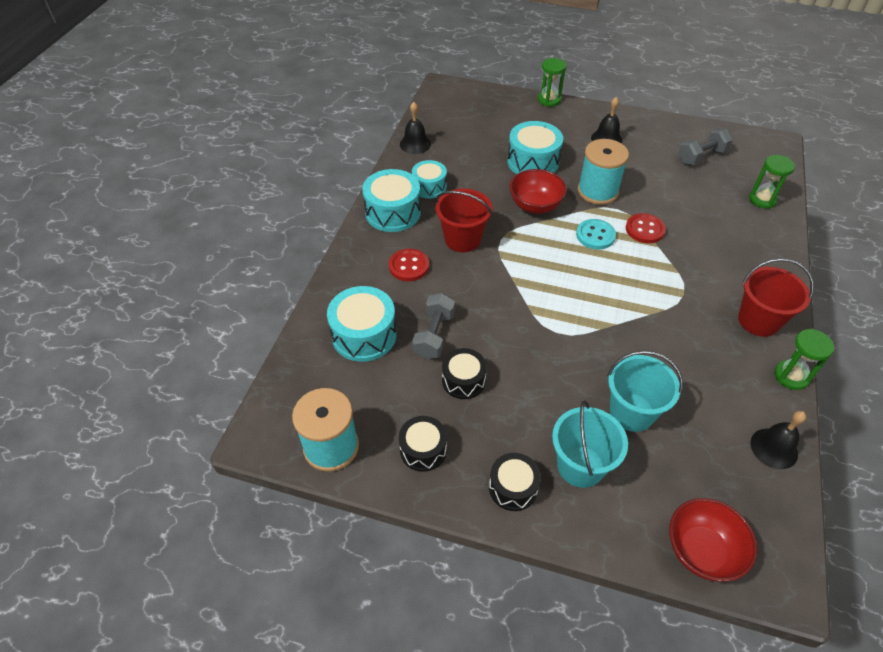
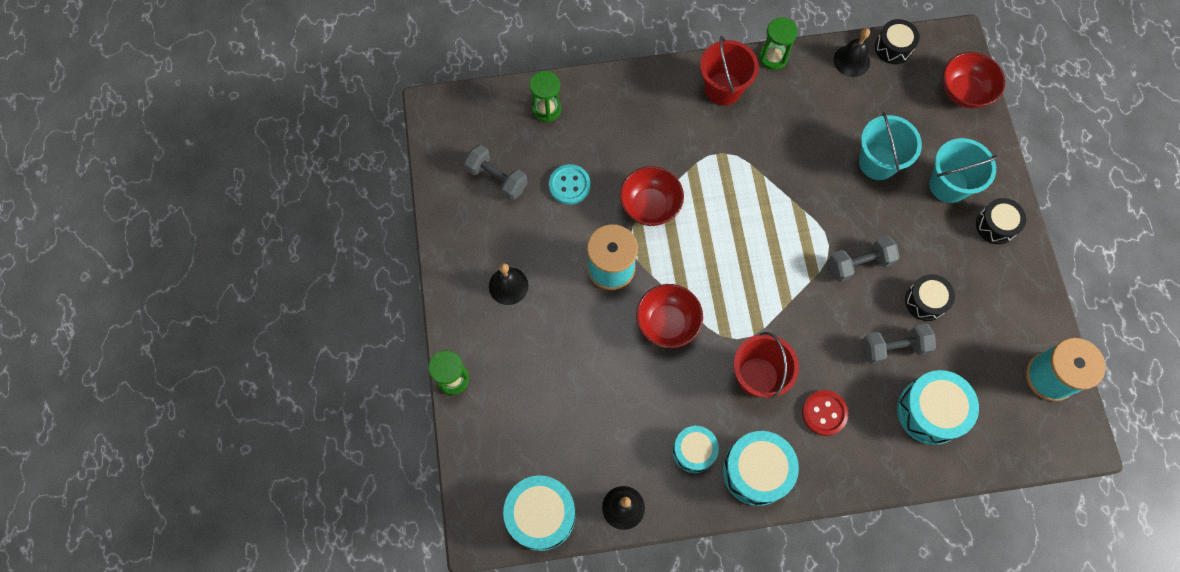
camera: 115 degrees left, 20 degrees up
black drum [399,416,447,472] -> black drum moved to [875,19,920,64]
turquoise drum [507,121,563,174] -> turquoise drum moved to [503,475,576,551]
turquoise button [576,219,616,250] -> turquoise button moved to [549,164,590,205]
red button [626,213,666,243] -> red bowl [620,166,684,226]
none -> grey dumbbell [828,235,900,282]

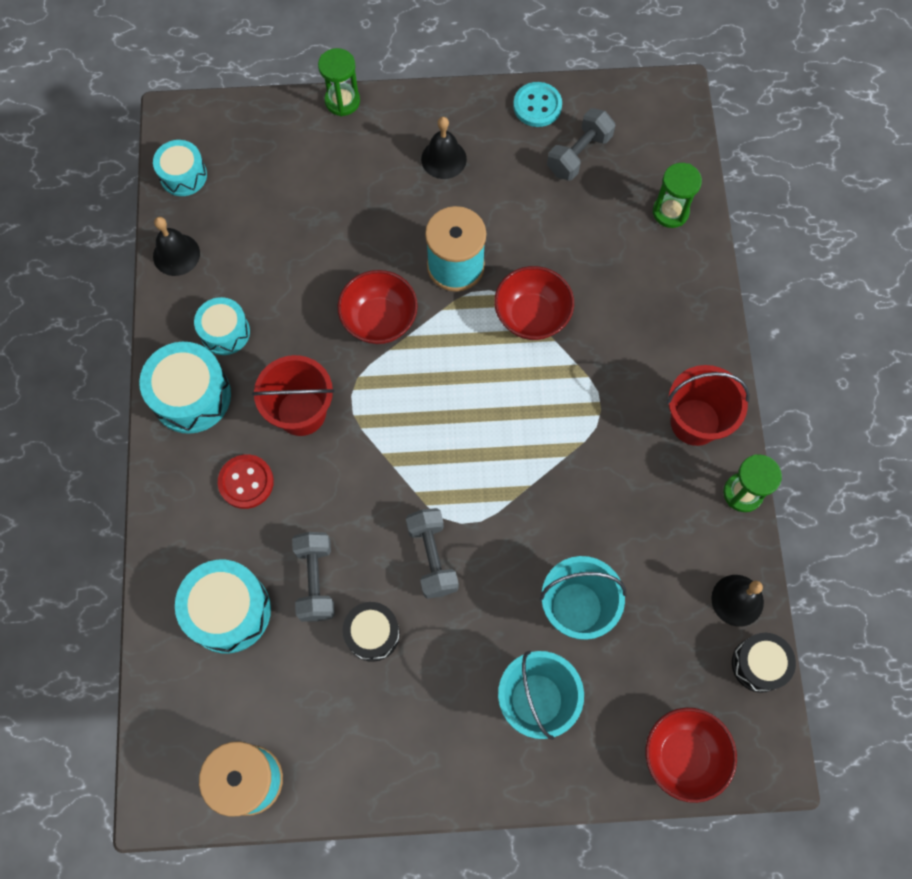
camera: 95 degrees right, 0 degrees up
turquoise drum [503,475,576,551] -> turquoise drum [153,140,207,196], size x0.64
turquoise button [549,164,590,205] -> turquoise button moved to [513,82,562,127]
black drum [976,198,1026,244] -> none

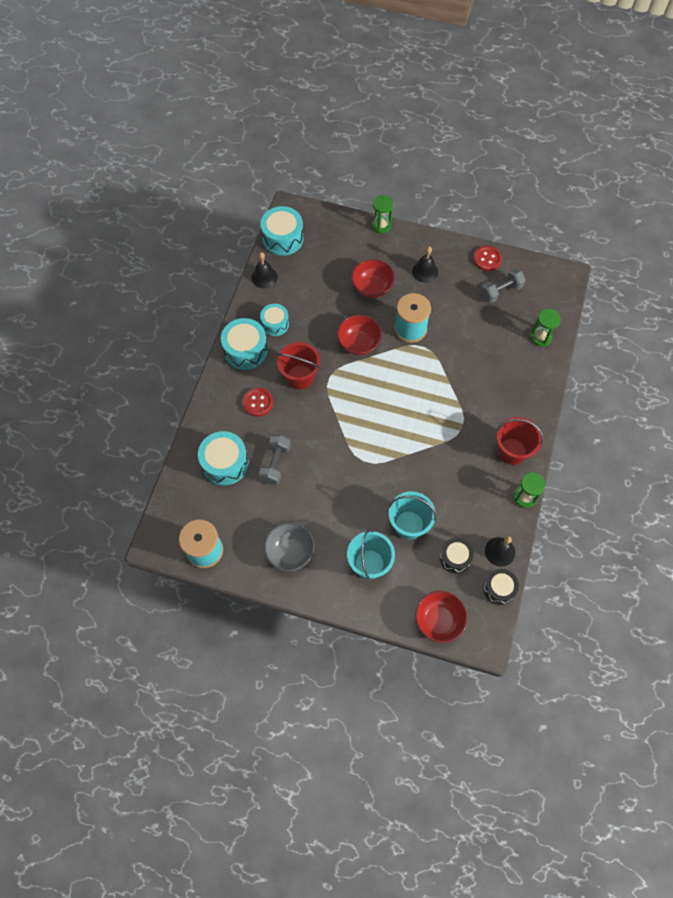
camera: 20 degrees right, 5 degrees down
turquoise drum [153,140,207,196] -> turquoise drum [260,206,304,256], size x1.56
black drum [343,602,400,662] -> black drum moved to [440,538,474,573]
grey dumbbell [406,508,459,599] -> none
red bowl [494,266,574,340] -> red bowl moved to [351,259,395,298]
turquoise button [513,82,562,127] -> red button [473,246,502,271]
none -> grey bowl [264,523,314,571]

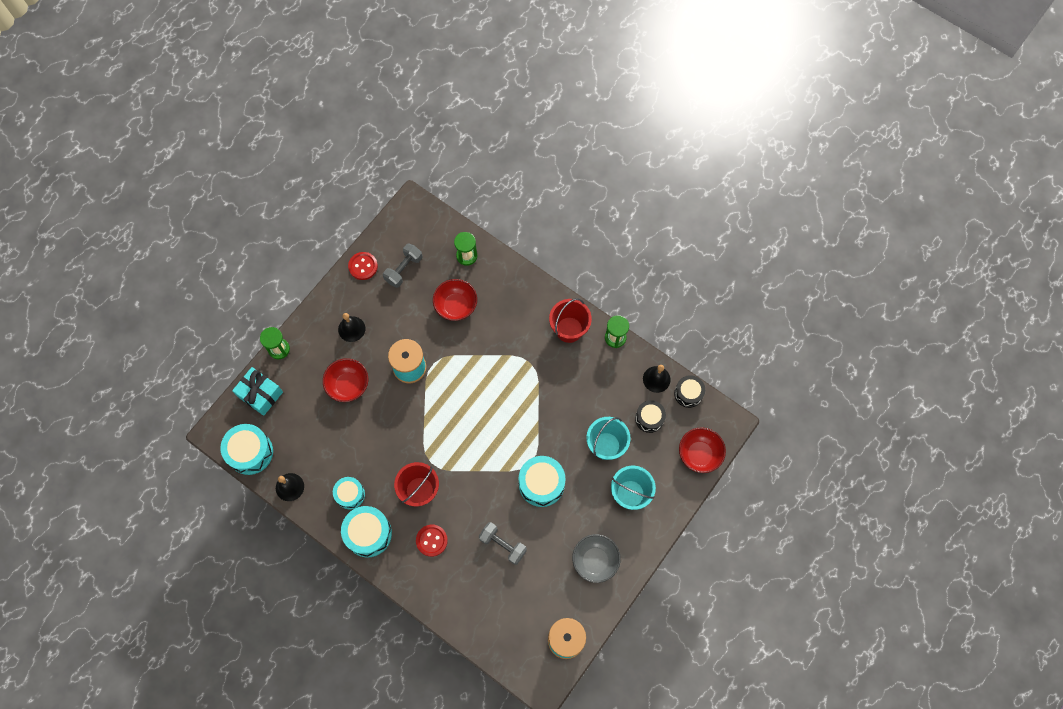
camera: 70 degrees left, 5 degrees up
turquoise drum [198,431,249,485] -> turquoise drum moved to [519,456,566,507]
red bowl [337,315,382,355] -> red bowl moved to [433,279,477,321]
grey dumbbell [480,268,526,303] -> grey dumbbell turned 45 degrees clockwise [383,244,423,288]
none -> turquoise gift [232,367,283,416]

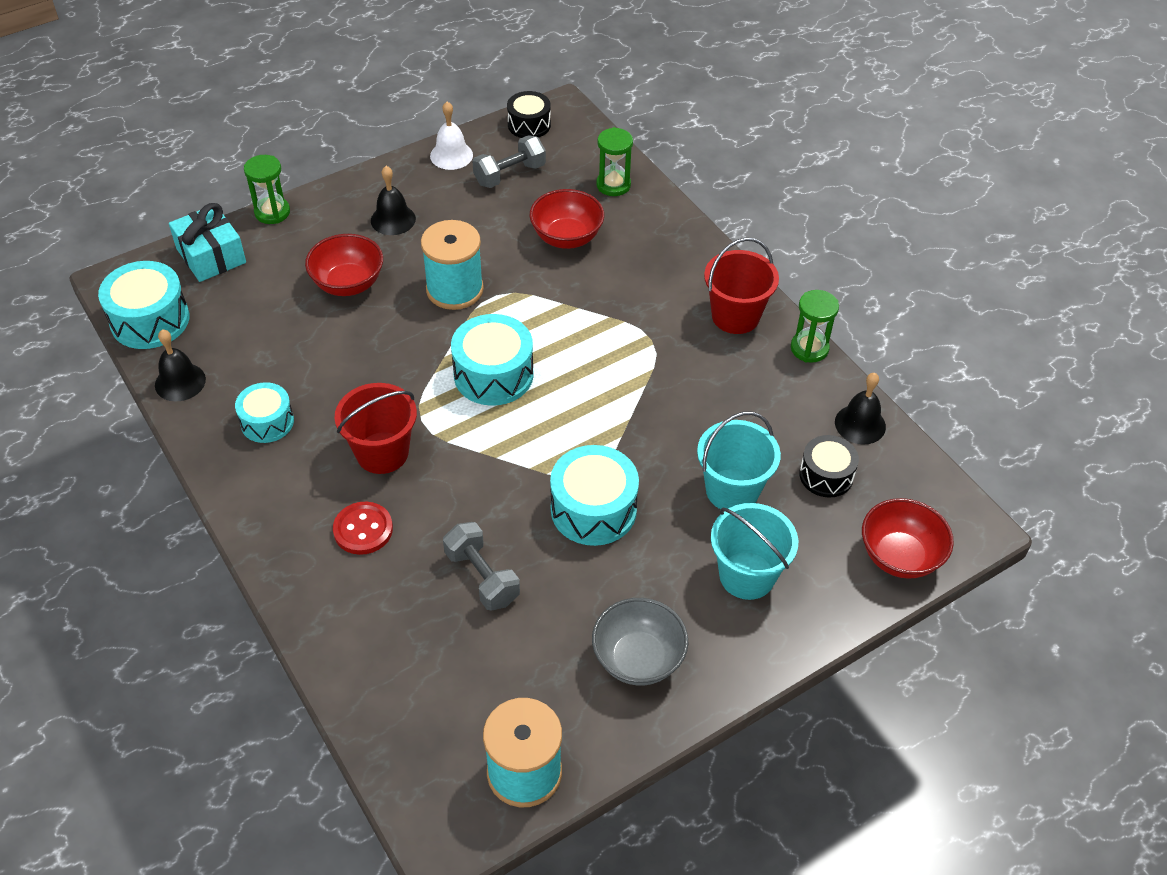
camera: 20 degrees right, 20 degrees down
turquoise drum [341,506,392,557] -> turquoise drum moved to [451,314,534,406]
red button [348,252,378,280] -> white bell [430,102,473,170]
black drum [674,375,705,408] -> black drum moved to [507,91,551,138]

